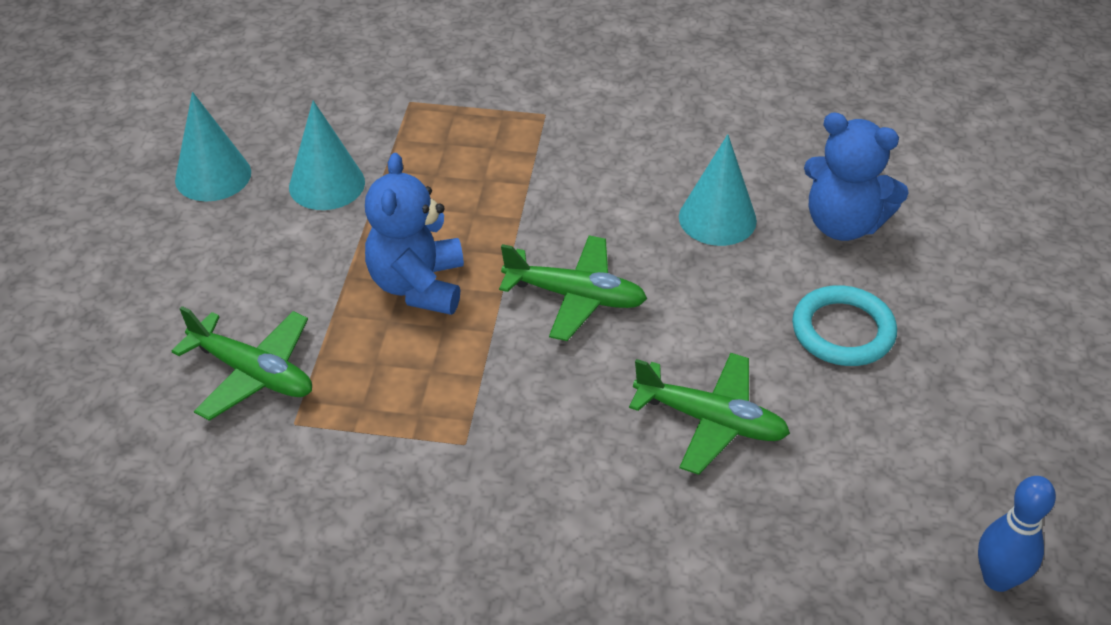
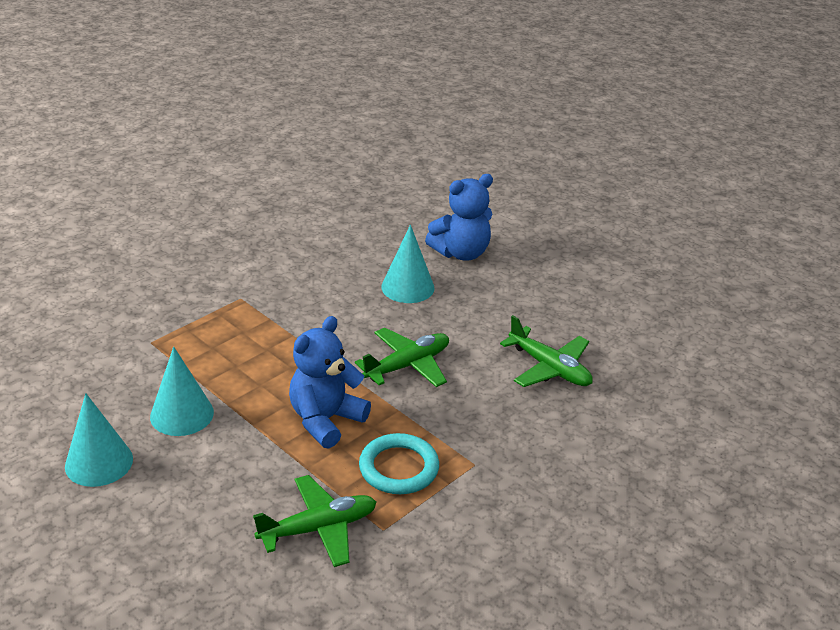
camera: 55 degrees left, 10 degrees down
blue teddy bear [365,153,464,315] -> blue teddy bear turned 90 degrees clockwise [289,316,371,449]
green plane [629,353,790,475] -> green plane turned 75 degrees clockwise [500,315,593,387]
turquoise ring [792,285,897,366] -> turquoise ring moved to [359,433,439,494]
blue bowling pin [978,476,1056,592] -> none

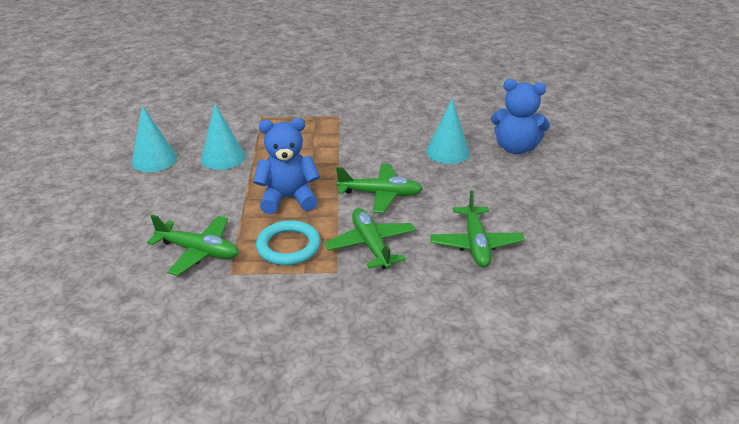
camera: 45 degrees right, 0 degrees up
none -> green plane [325,208,416,269]

